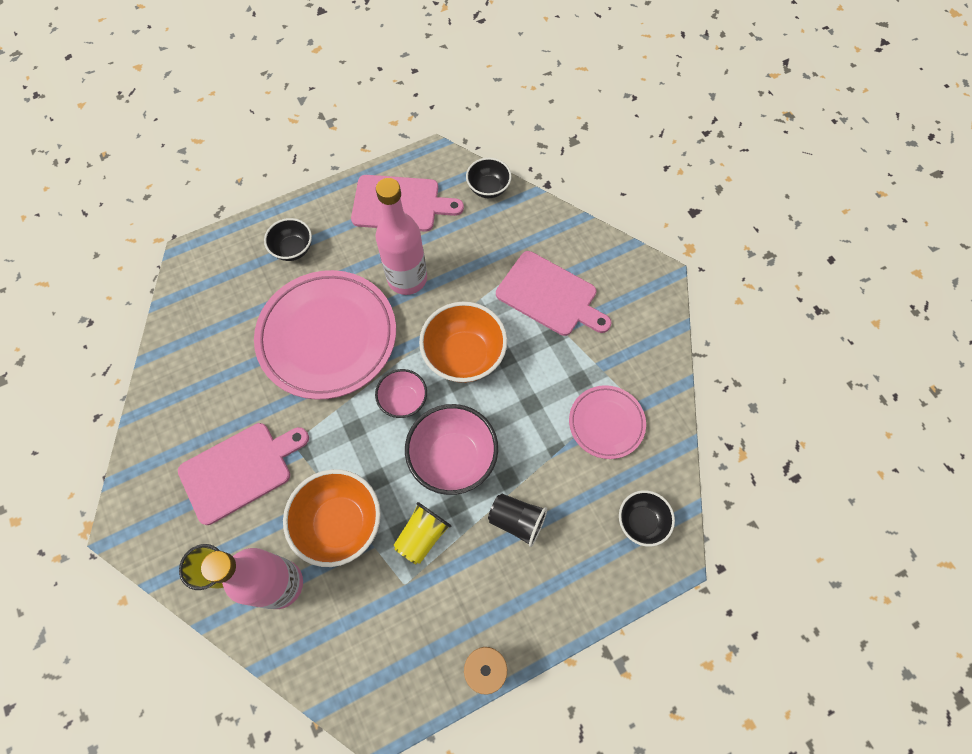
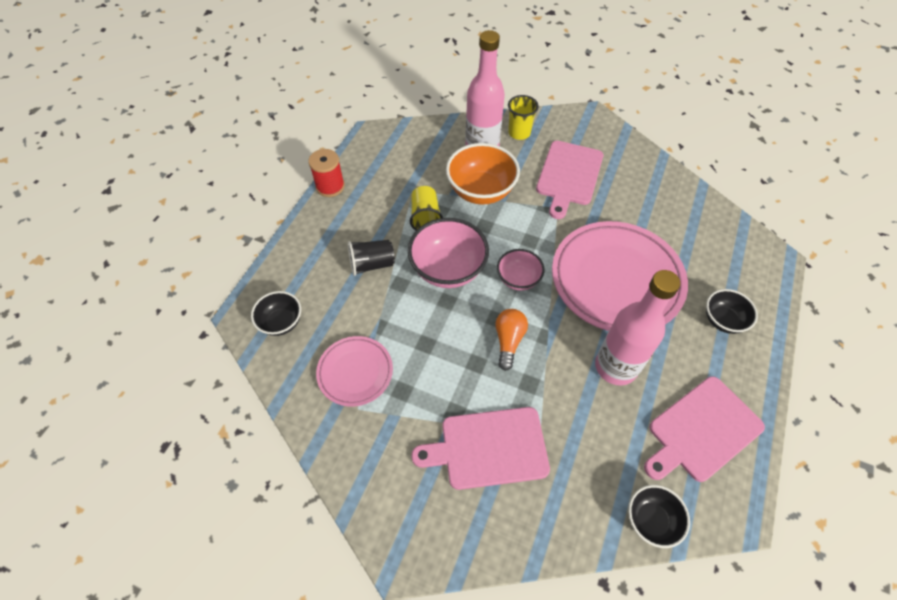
camera: 140 degrees right, 10 degrees down
orange bowl [419,302,507,383] -> orange light bulb [495,309,528,371]

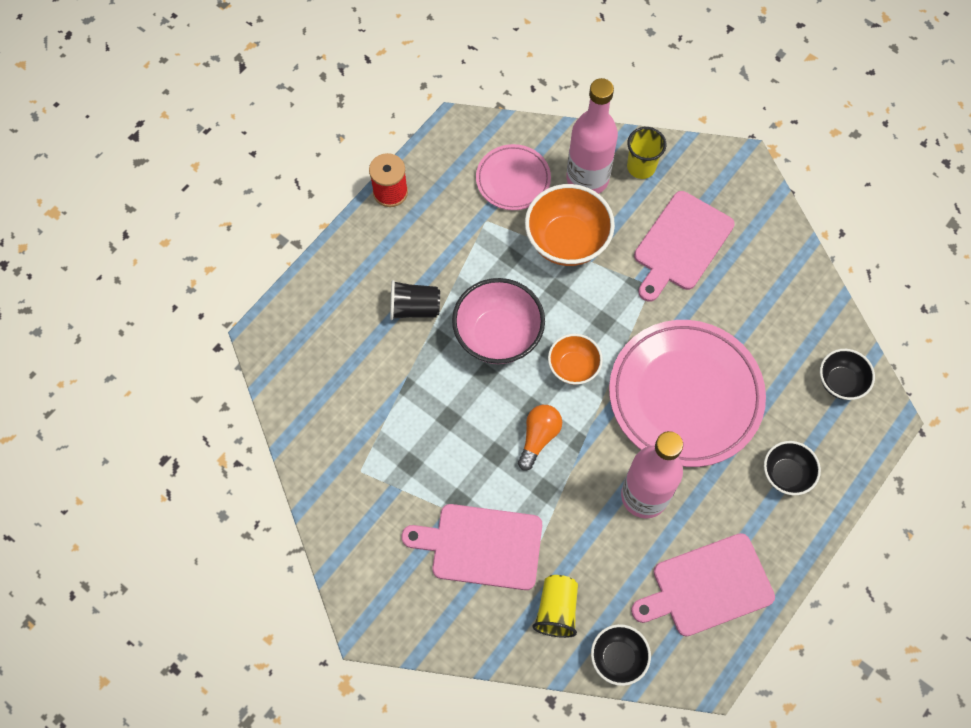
camera: 15 degrees right, 10 degrees up
black bowl [251,291,301,336] -> black bowl moved to [820,349,875,400]
pink plate [316,336,393,406] -> pink plate moved to [476,144,551,210]
yellow cup [410,186,443,231] -> yellow cup moved to [532,575,578,638]
pink bowl [497,249,544,291] -> orange bowl [548,334,603,385]

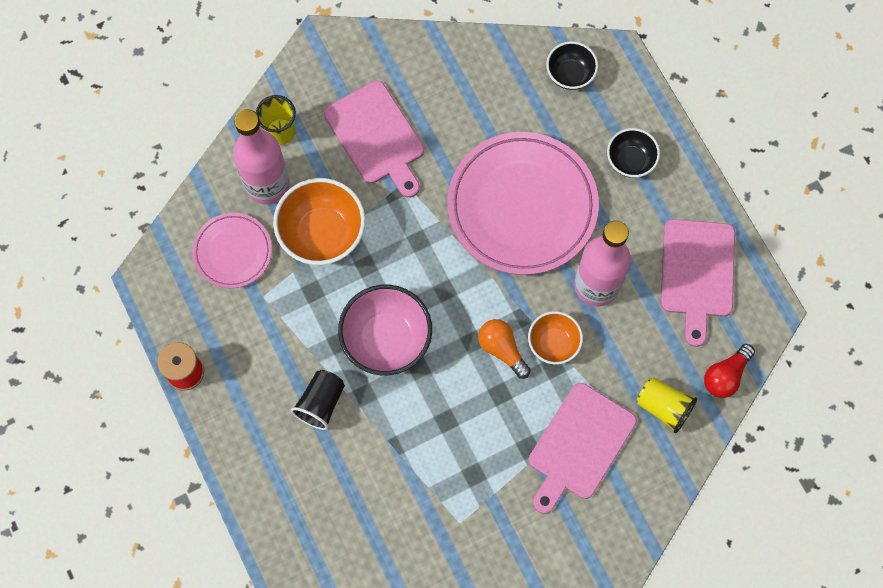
camera: 65 degrees left, 5 degrees up
orange bowl [548,334,603,385] -> orange bowl moved to [528,311,583,364]
black bowl [591,624,651,686] -> red light bulb [704,344,755,398]

